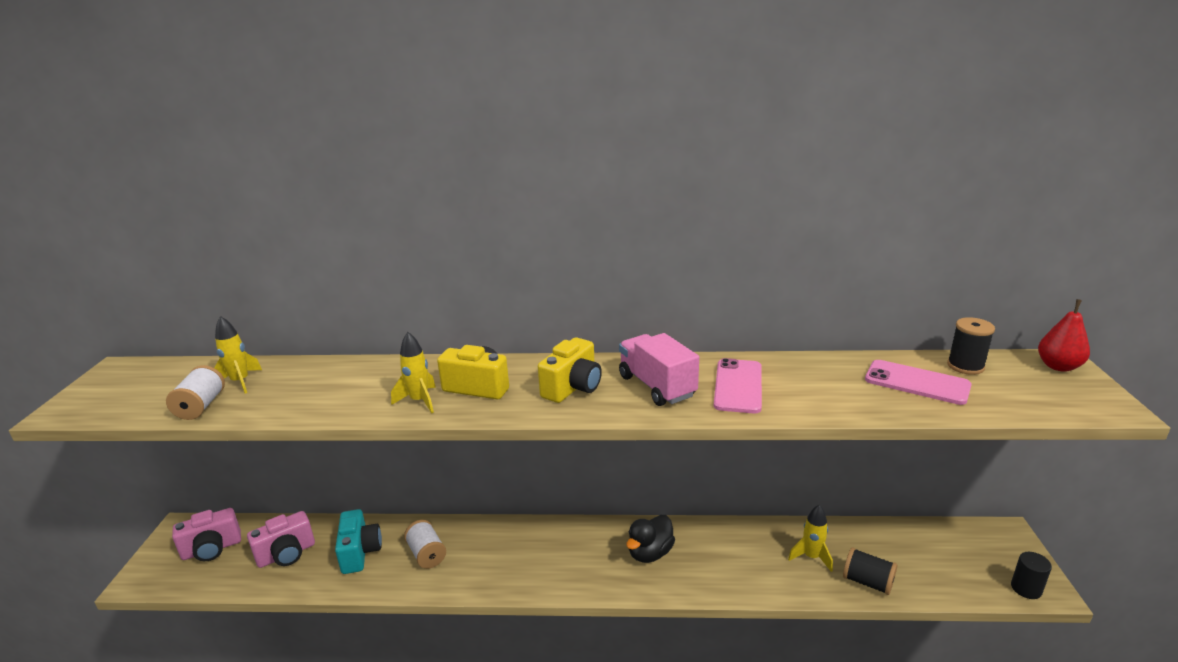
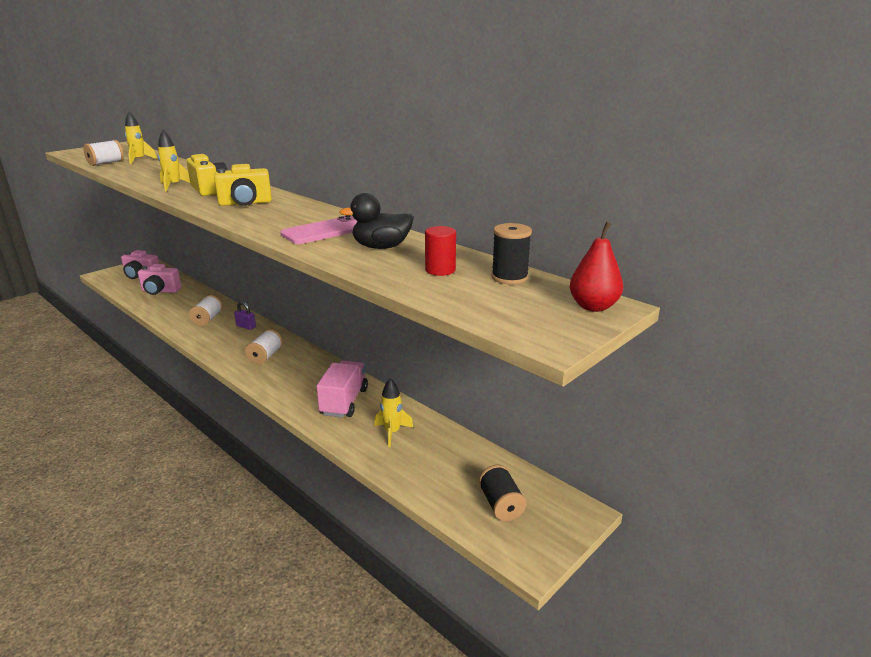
camera: 40 degrees right, 0 degrees up
turquoise camera [335,509,382,574] -> none
pink truck [619,333,699,406] -> pink truck moved to [316,361,368,418]
black duck [626,515,675,563] -> black duck moved to [339,193,414,249]
black spool [843,547,897,595] -> black spool moved to [478,465,527,521]
pink phone [865,360,972,405] -> red cylinder [425,226,456,276]
black cylinder [1011,552,1052,599] -> none
none -> purple padlock [234,301,256,330]
none -> white spool [245,329,283,365]

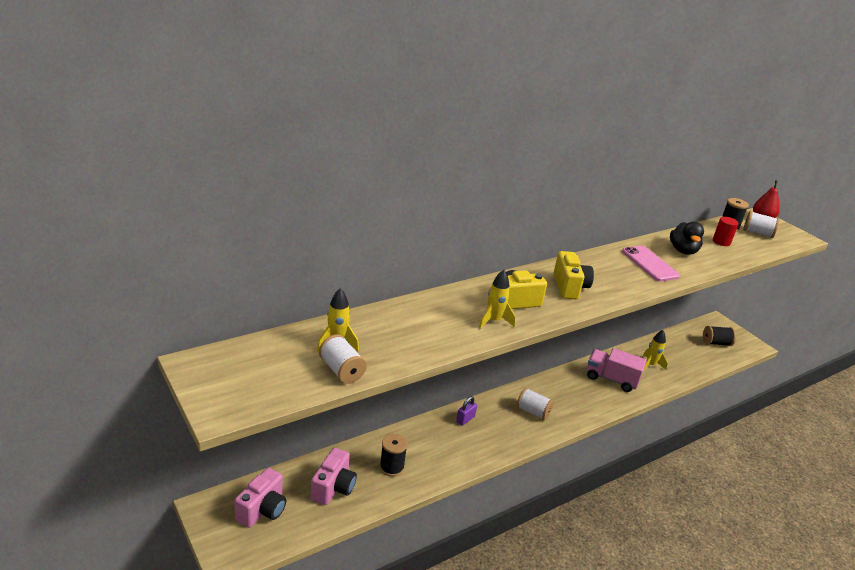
camera: 80 degrees left, 5 degrees up
white spool [189,295,223,326] -> white spool moved to [743,211,780,238]
none -> black spool [380,434,408,477]

